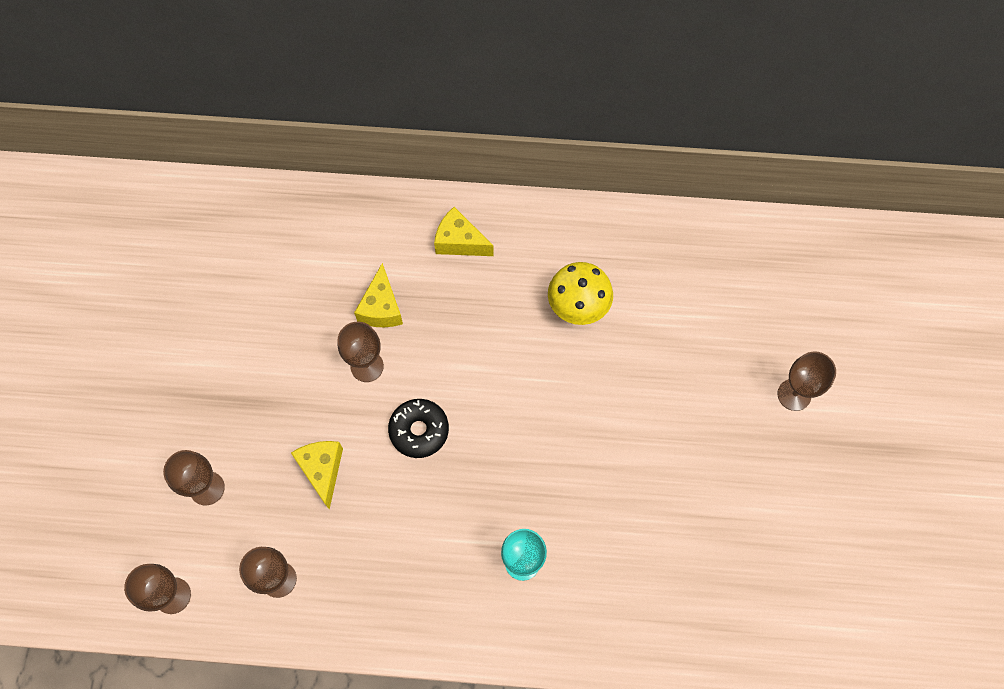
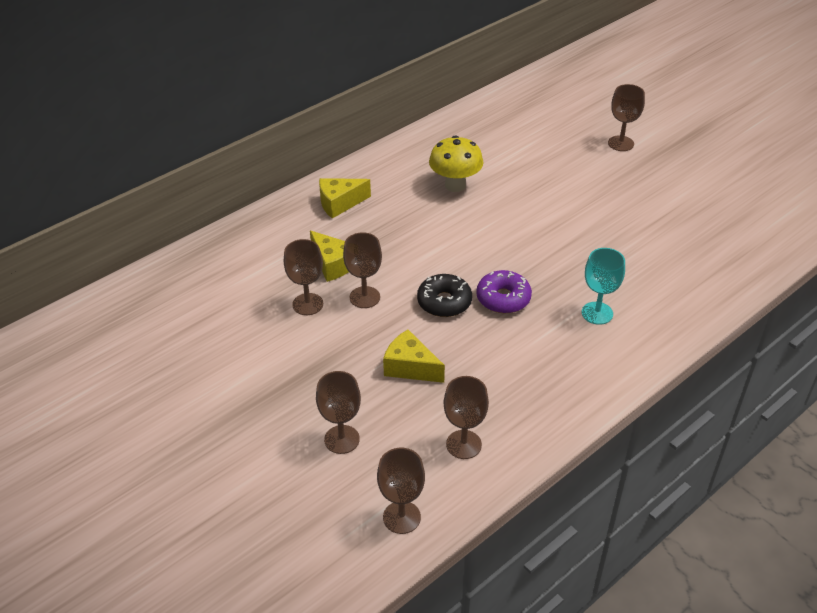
camera: 45 degrees left, 25 degrees down
none -> brown goblet [284,239,323,315]
none -> purple donut [476,270,532,313]

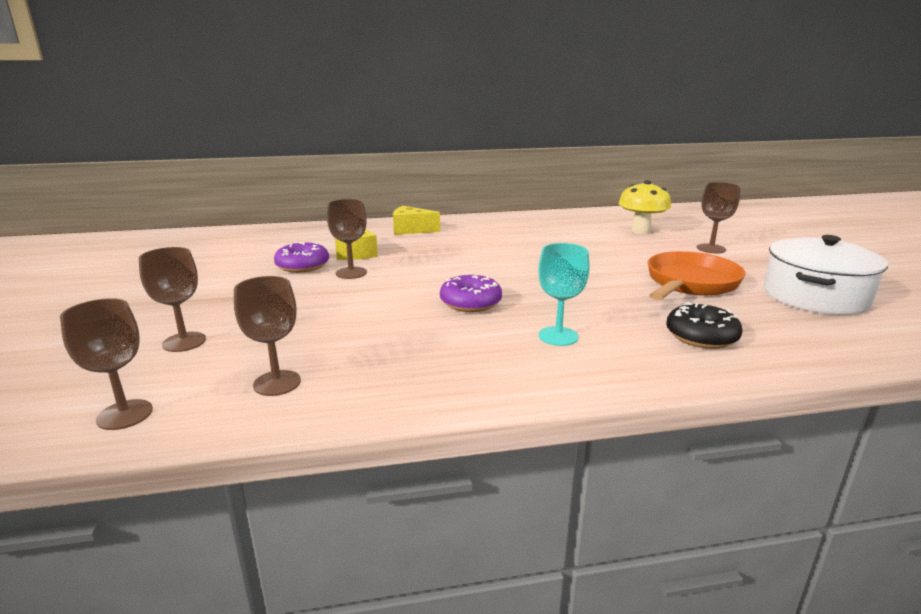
camera: 30 degrees right, 20 degrees down
brown goblet [284,239,323,315] -> purple donut [274,242,329,273]
yellow cheese [383,330,445,383] -> none
black donut [417,274,472,317] -> black donut moved to [666,302,743,349]
yellow mushroom [429,135,483,192] -> yellow mushroom moved to [619,180,671,234]
none -> orange pan [648,251,746,300]
none -> white pot [764,235,888,315]

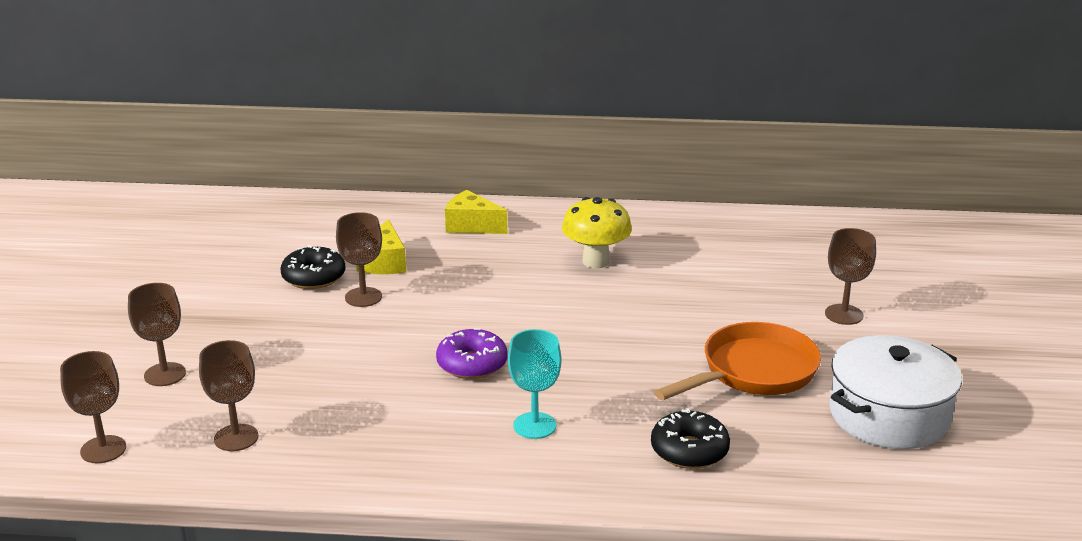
camera: 15 degrees right, 5 degrees up
purple donut [274,242,329,273] -> black donut [280,245,345,289]
yellow mushroom [619,180,671,234] -> yellow mushroom moved to [562,197,632,268]

